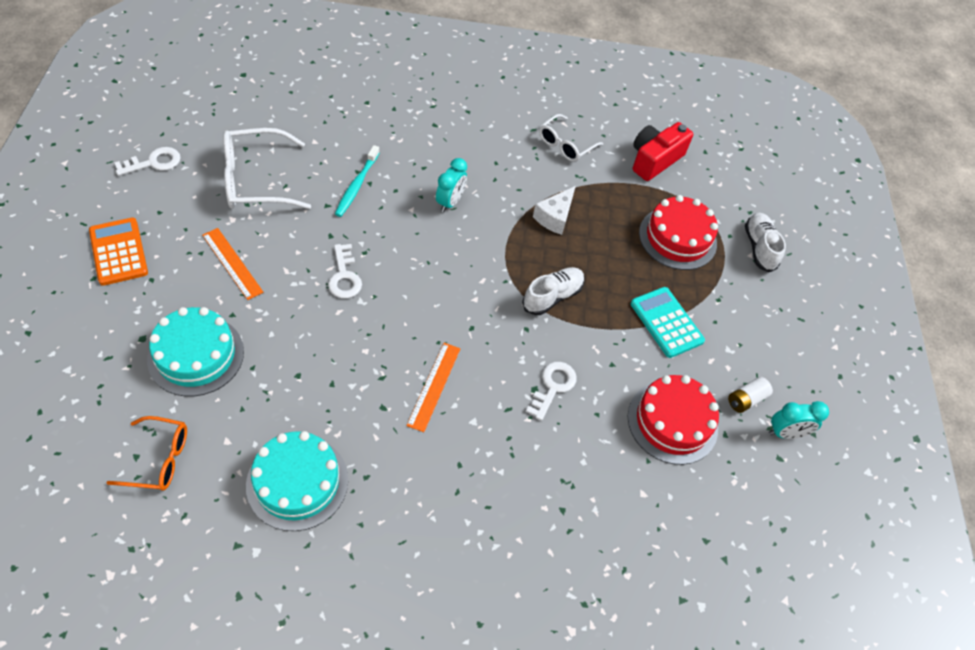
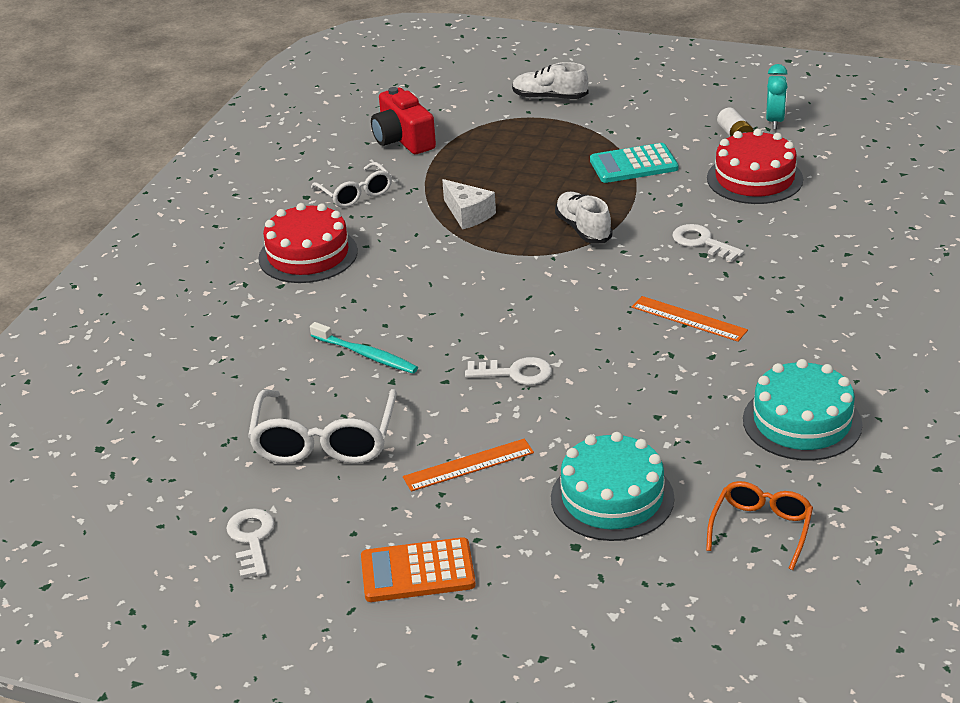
camera: 65 degrees left, 20 degrees down
turquoise clock [436,158,467,212] -> none
red cake [639,195,718,270] -> red cake moved to [258,203,358,283]

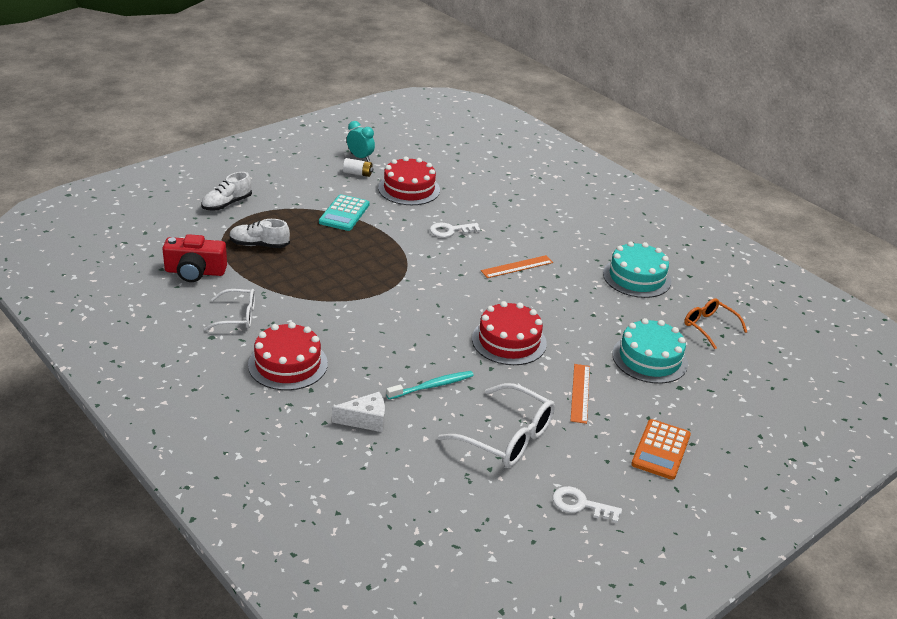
camera: 65 degrees left, 0 degrees up
white cheese [442,179,496,229] -> white cheese moved to [332,392,385,432]
white key [465,357,552,385] -> red cake [472,301,547,365]
white shoe [555,192,613,244] -> white shoe moved to [229,219,290,248]

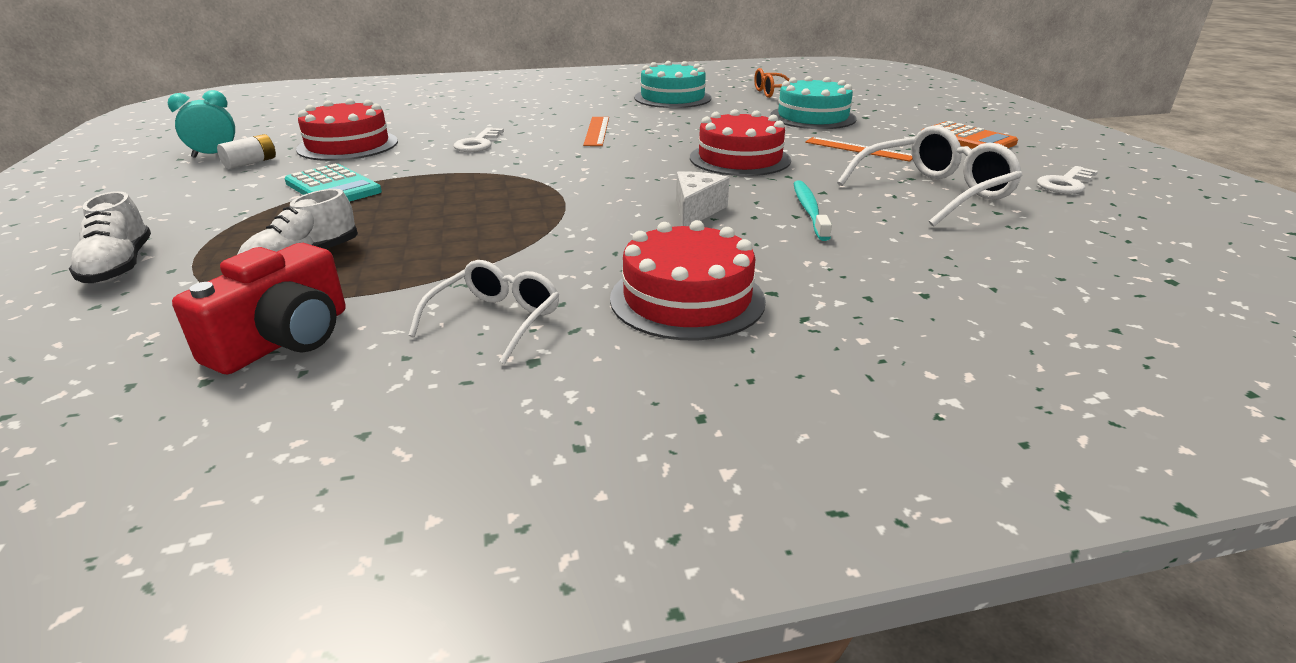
camera: 60 degrees left, 5 degrees down
white cheese [332,392,385,432] -> white cheese moved to [676,171,730,226]

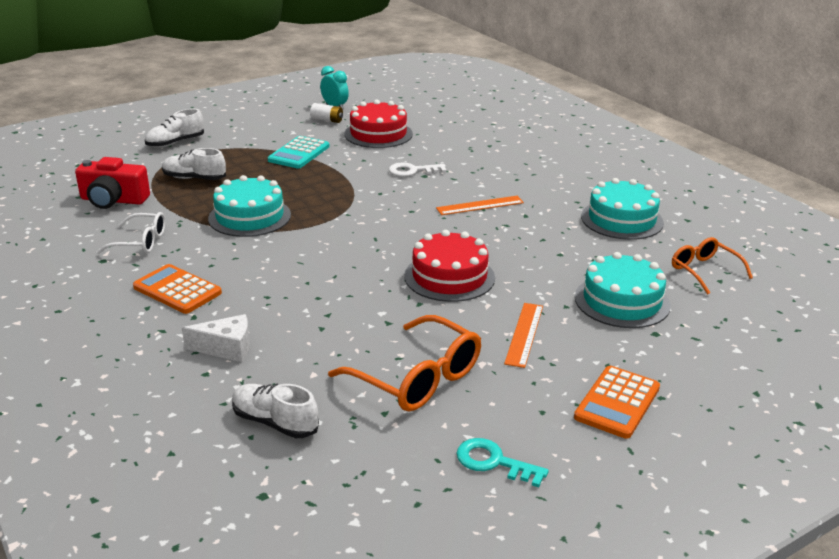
camera: 70 degrees right, 0 degrees up
red cake [610,220,766,340] -> orange calculator [133,264,222,314]
white cheese [676,171,730,226] -> white cheese moved to [182,314,250,362]
turquoise toothbrush [793,180,832,241] -> none
white glasses [837,126,1023,227] -> orange glasses [328,315,481,411]
white key [1037,166,1098,194] -> turquoise key [456,438,549,487]
none -> turquoise cake [208,175,291,237]
none -> white shoe [232,384,319,438]

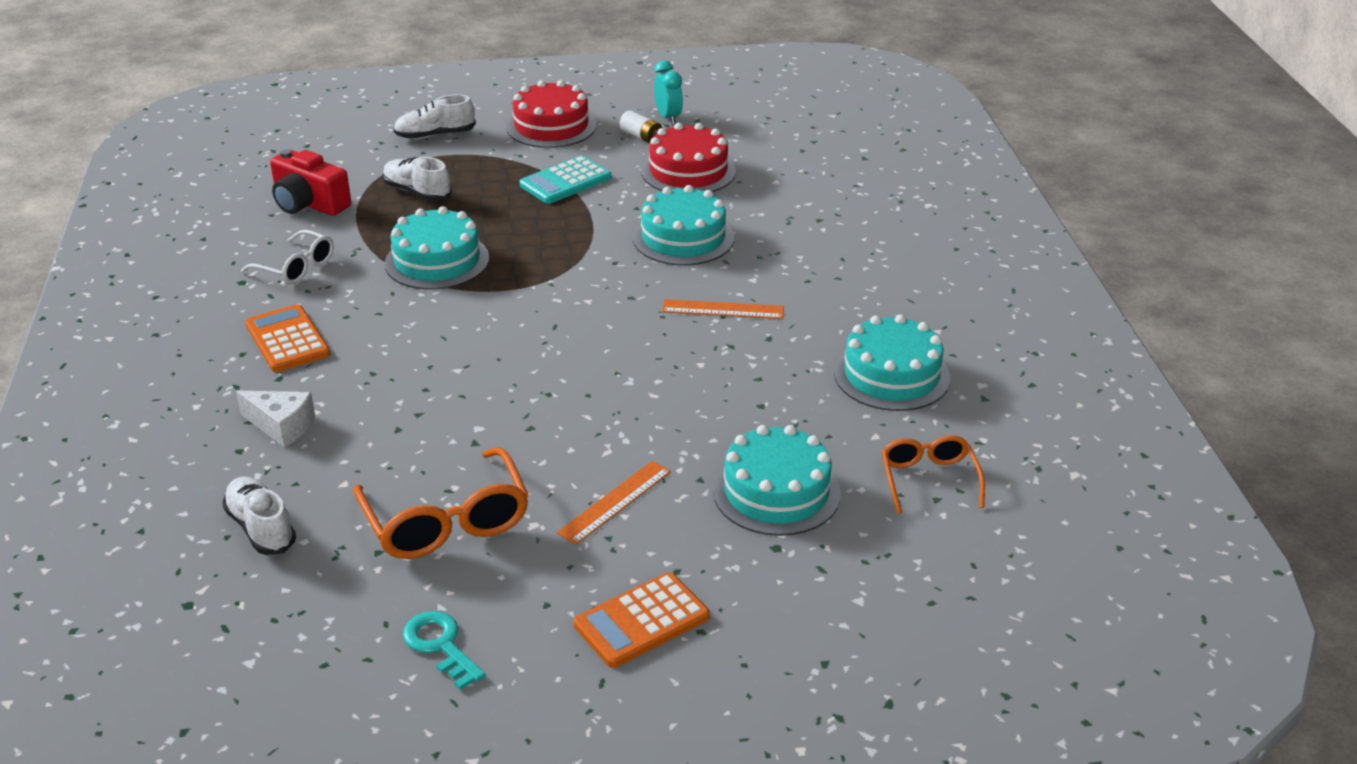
camera: 25 degrees right, 5 degrees up
white key [389,163,447,177] -> turquoise cake [633,185,734,265]
red cake [404,230,495,302] -> red cake moved to [506,80,597,148]

